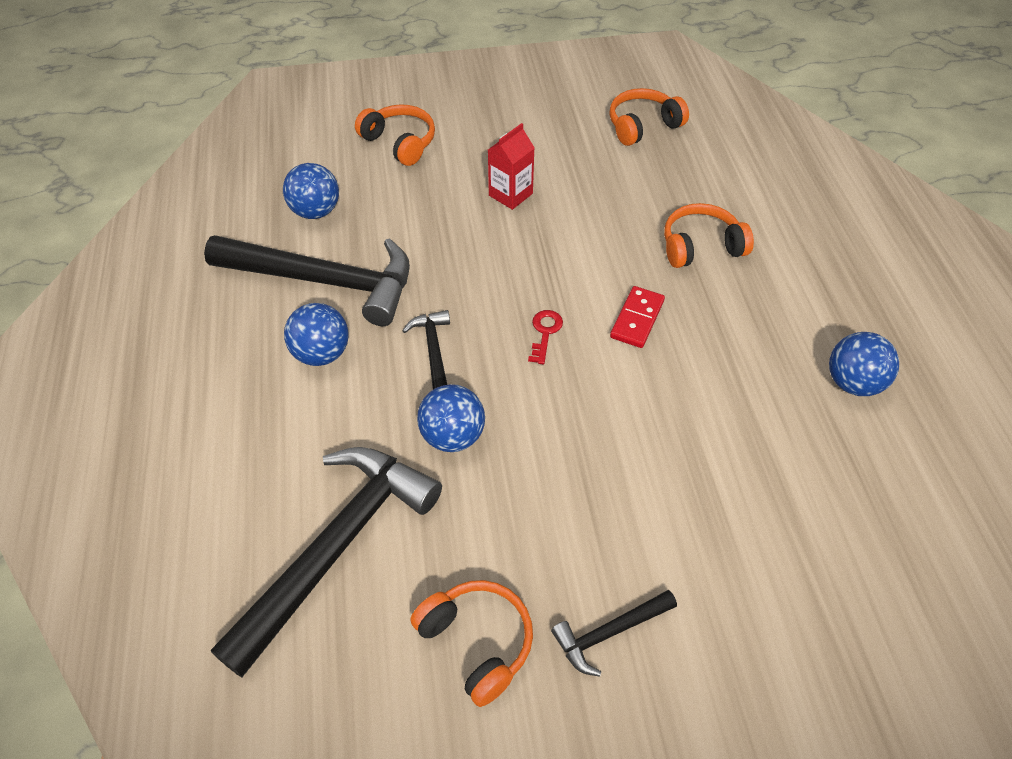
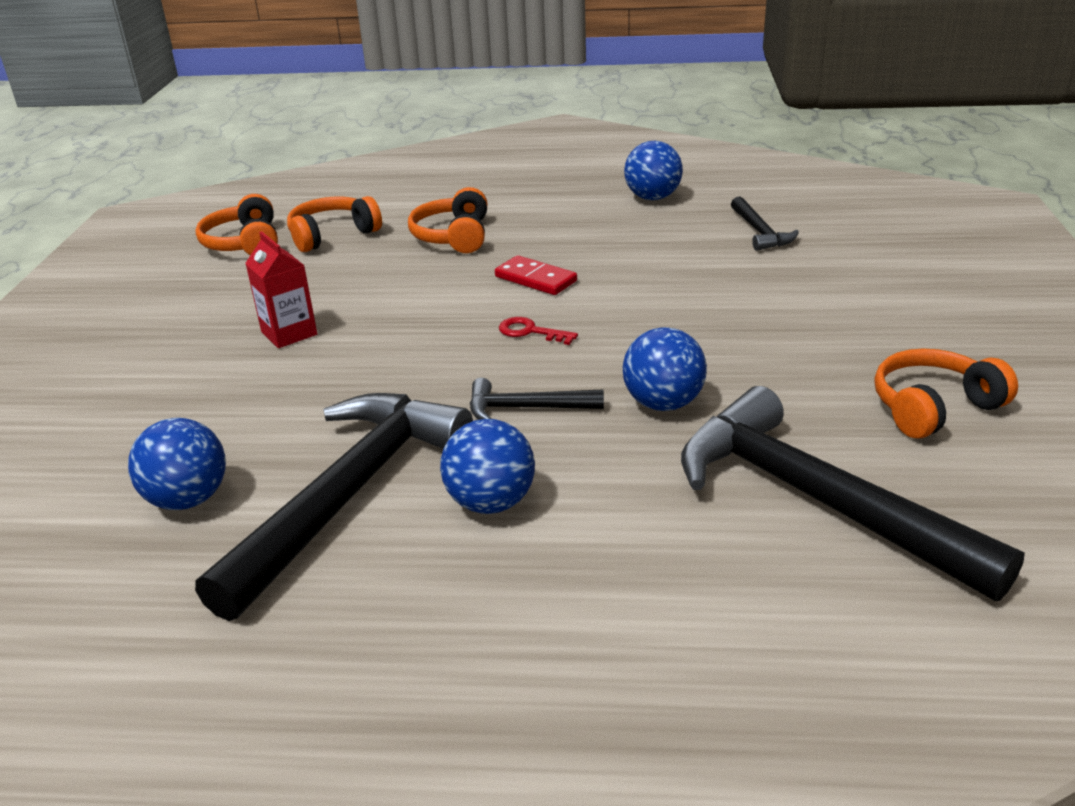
camera: 75 degrees left, 20 degrees down
orange headphones [355,104,435,166] -> orange headphones moved to [287,196,382,252]
black hammer [551,590,677,677] -> black hammer moved to [731,197,799,251]

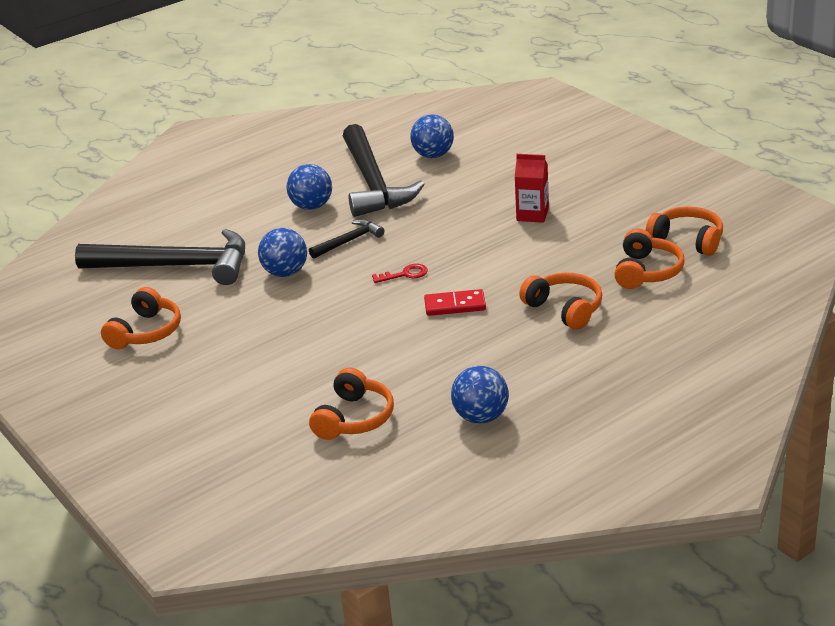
camera: 140 degrees right, 0 degrees up
black hammer [731,197,799,251] -> orange headphones [309,368,394,440]

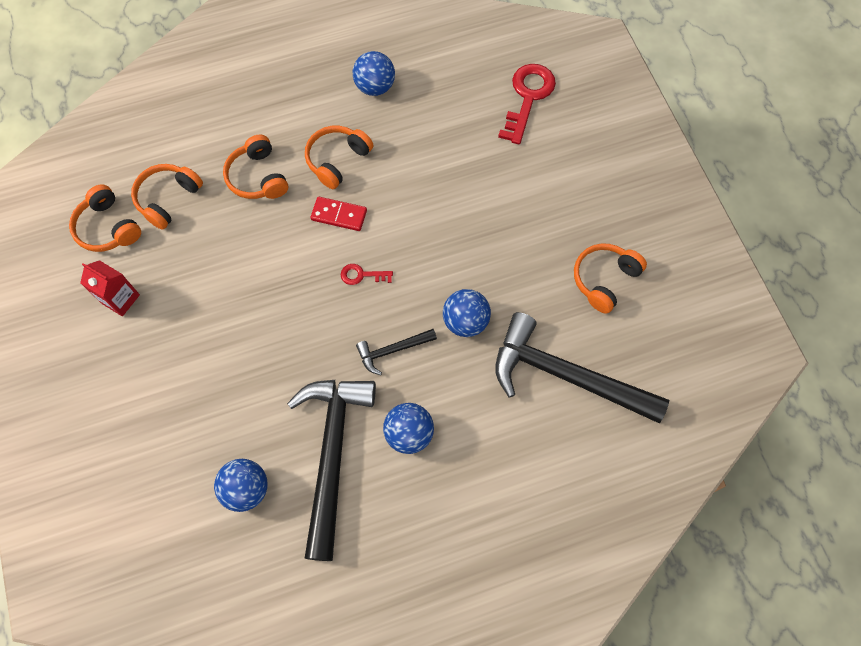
camera: 165 degrees left, 35 degrees up
orange headphones [309,368,394,440] -> orange headphones moved to [305,126,373,189]
red carton [515,154,549,223] -> red carton moved to [80,260,140,316]
none -> red key [498,64,556,145]

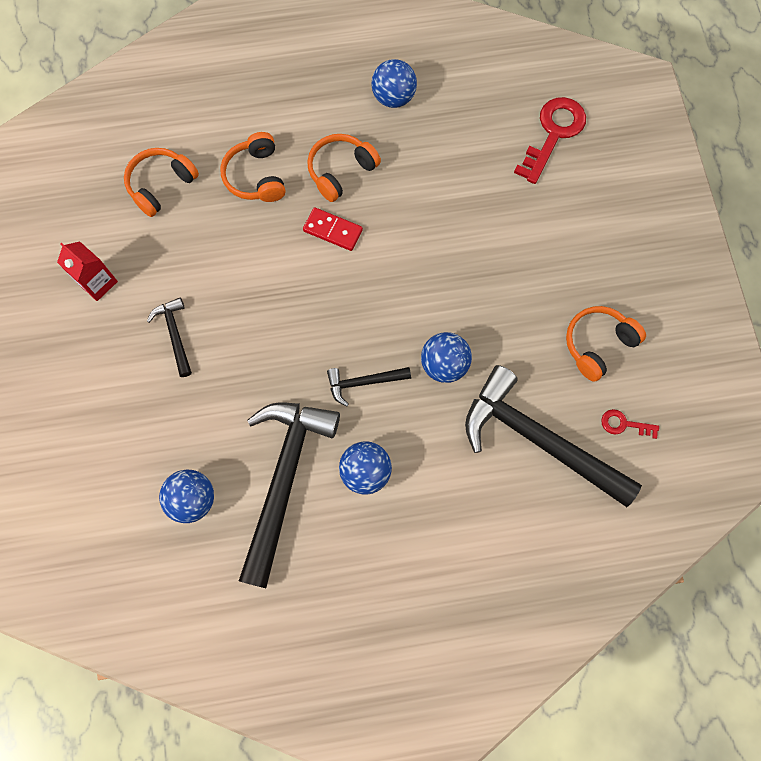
camera: 10 degrees right, 5 degrees up
orange headphones [69,184,141,252] -> none
red key [341,264,393,285] -> red key moved to [601,409,659,439]
none -> black hammer [147,298,192,377]

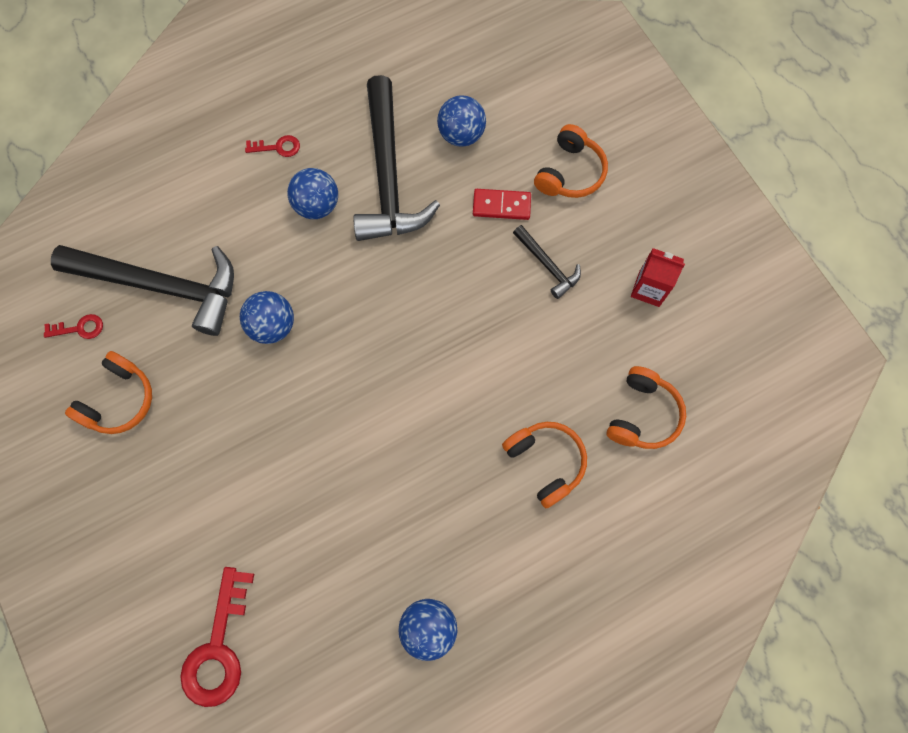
camera: 160 degrees right, 0 degrees up
red domino [303,207,363,251] -> red domino moved to [473,189,531,220]
orange headphones [307,134,381,202] -> orange headphones moved to [534,124,608,198]
black hammer [327,367,411,406] -> none
none -> red key [245,135,300,157]

